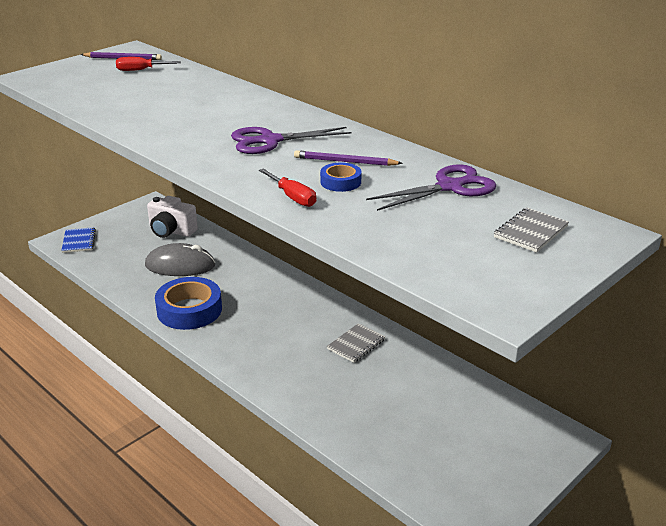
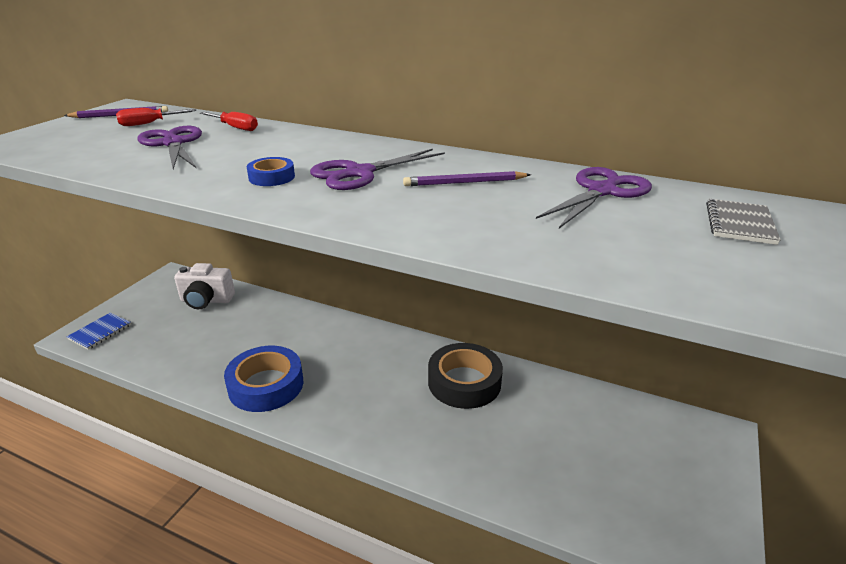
camera: 20 degrees left, 0 degrees up
blue notebook [61,227,96,253] -> blue notebook turned 60 degrees clockwise [67,313,131,350]
grey mouse [145,243,215,276] -> none
red screwdriver [259,169,316,207] -> red screwdriver moved to [200,112,258,131]
blue tape [320,163,362,192] -> blue tape moved to [247,157,295,186]
grey notebook [327,323,385,363] -> black tape [428,343,503,409]
none -> purple scissors [137,126,202,169]

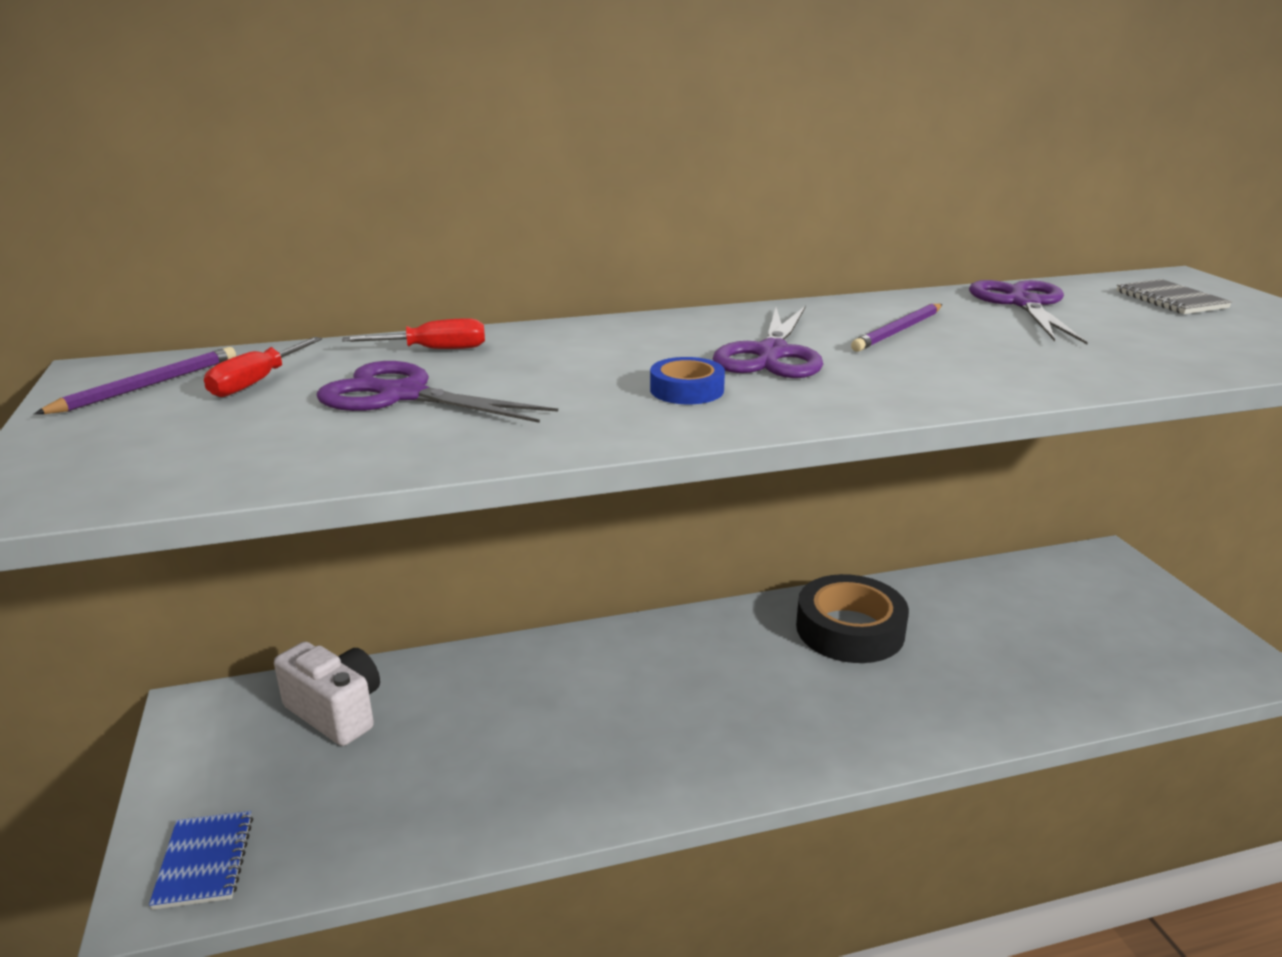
camera: 40 degrees left, 5 degrees down
white camera [174,263,235,309] -> white camera turned 105 degrees counterclockwise [274,642,380,746]
blue tape [224,346,303,412] -> none

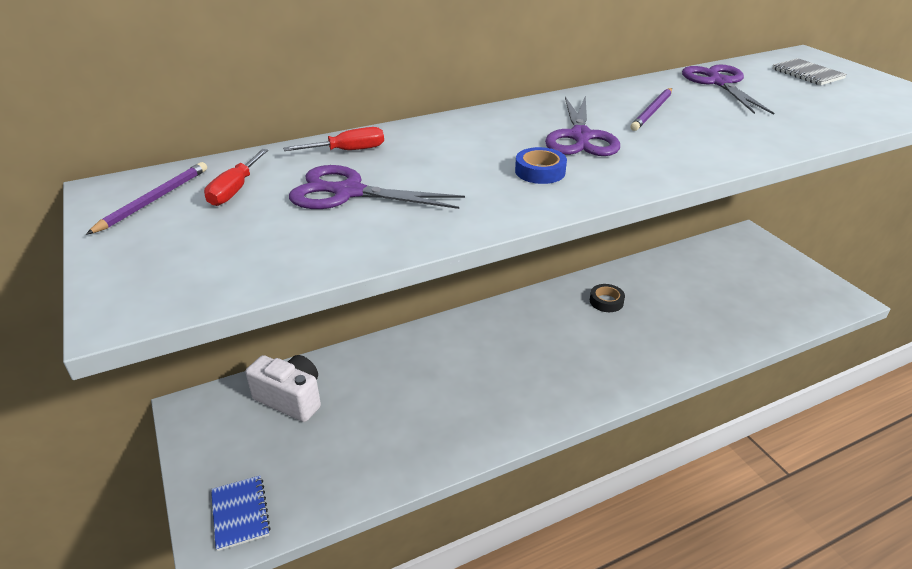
camera: 10 degrees left, 10 degrees up
black tape [796,574,909,663] -> black tape [590,284,625,312], size x0.49

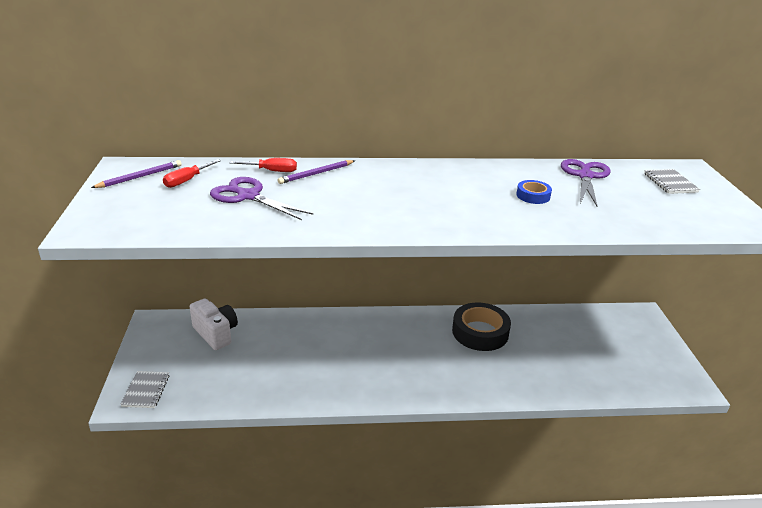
camera: 20 degrees right, 5 degrees down
blue notebook [211,476,271,551] -> grey notebook [120,371,169,408]
blue tape [515,147,567,184] -> blue tape moved to [516,180,552,204]
purple scissors [545,95,620,156] -> none
black tape [590,284,625,312] -> black tape [452,302,511,351], size x2.05
purple pencil [630,88,672,131] -> purple pencil moved to [278,160,355,184]

